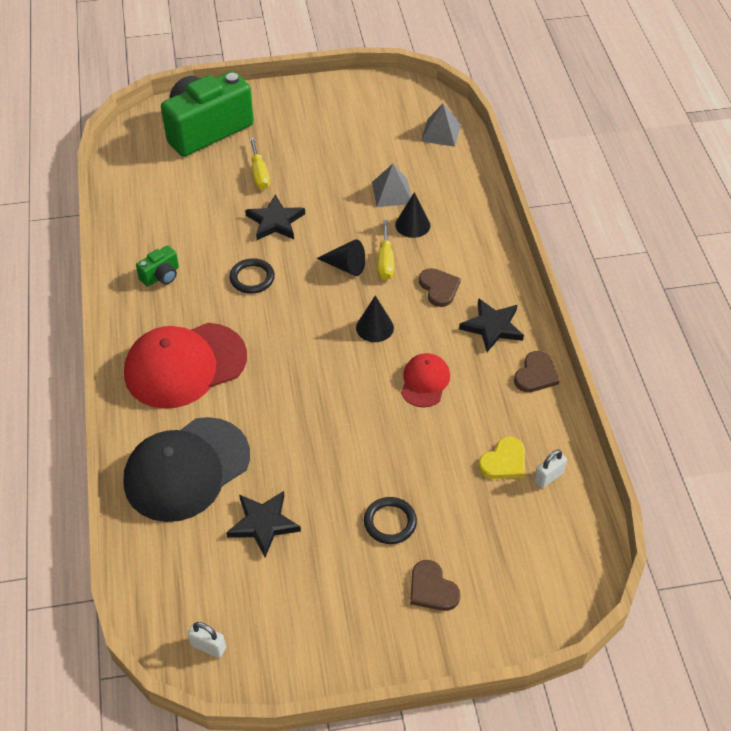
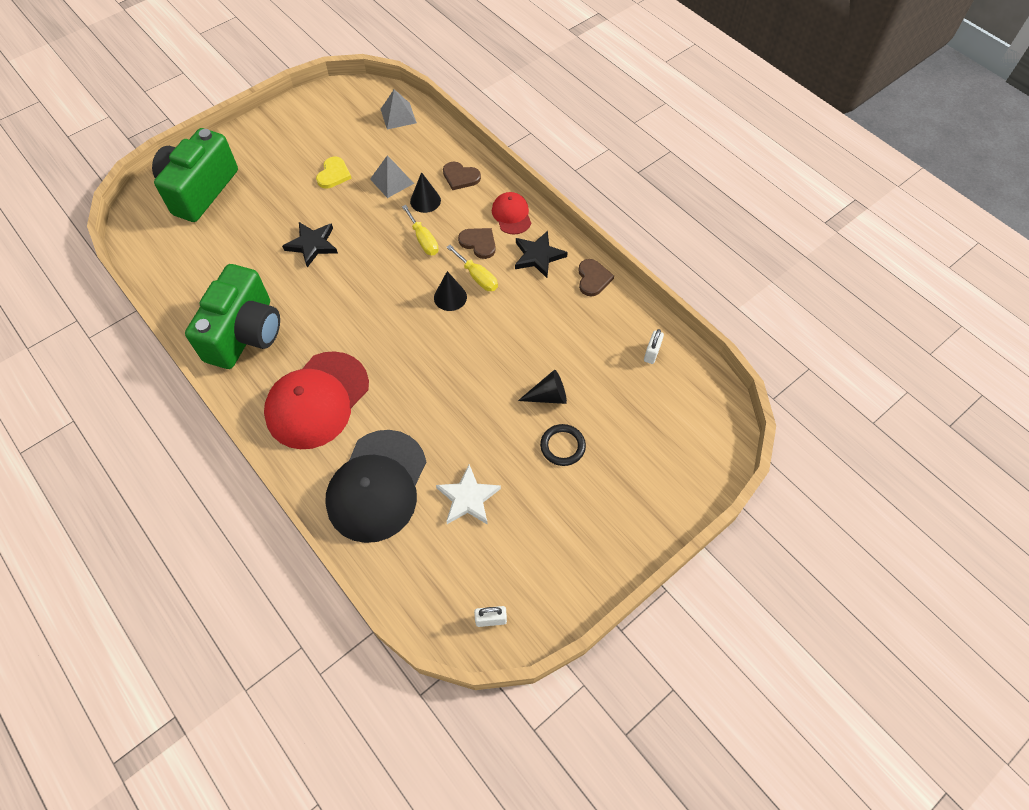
camera: 30 degrees left, 10 degrees up
green camera [136,245,179,287] -> green camera [185,264,280,369], size x2.38
black star [226,491,301,558] -> white star [436,465,501,525]
black ring [229,258,275,294] -> none
yellow screwdriver [249,137,270,190] -> yellow screwdriver moved to [447,245,498,291]
black cone [316,239,365,276] -> black cone moved to [518,370,567,404]
red cap [401,353,450,407] -> red cap moved to [492,192,531,235]
brown heart [410,560,460,611] -> brown heart moved to [443,162,481,190]
yellow heart [478,437,525,479] -> yellow heart moved to [316,156,352,189]

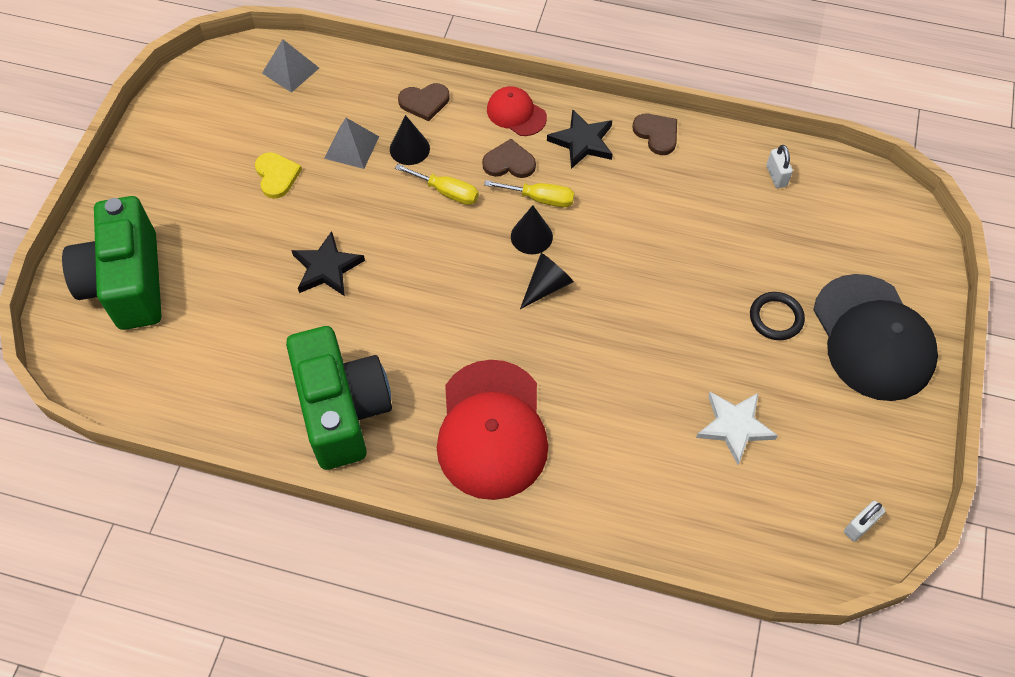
camera: 35 degrees left, 0 degrees up
black cap [325,430,426,543] -> black cap moved to [813,274,938,401]
black cone [518,370,567,404] -> black cone moved to [520,253,574,309]

